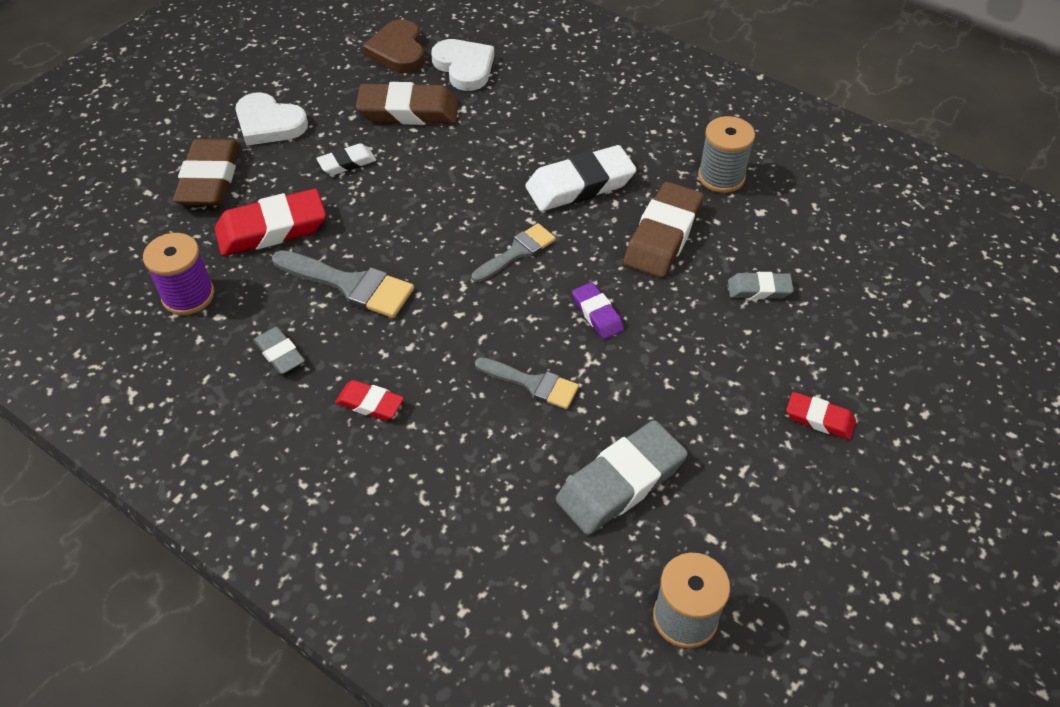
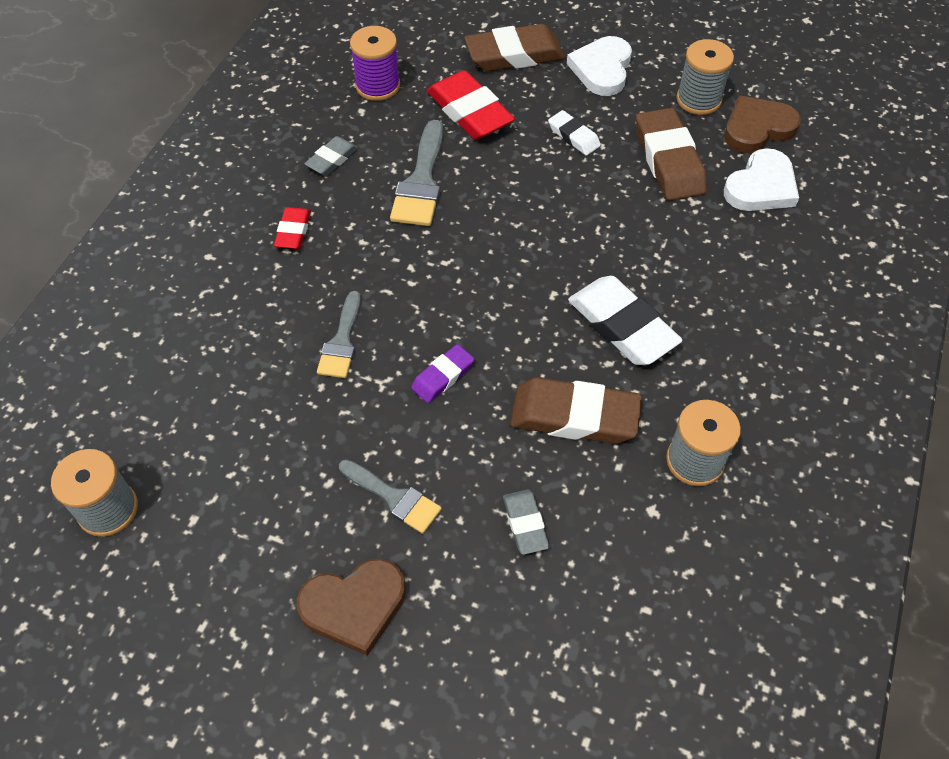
camera: 75 degrees right, 5 degrees up
grey brush [472,223,556,282] -> grey brush moved to [339,459,442,534]
grey eraser [556,420,688,535] -> none
red eraser [786,392,856,440] -> brown heart [297,559,406,656]
none -> grey spool [676,39,734,115]

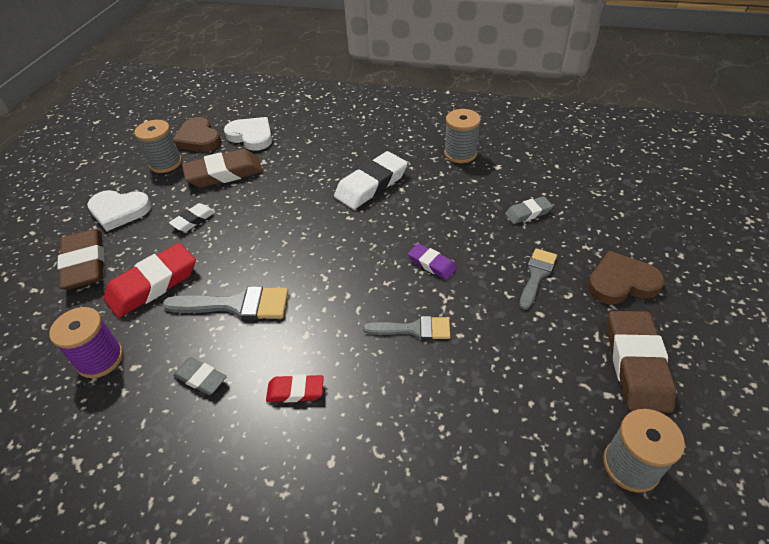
camera: 95 degrees left, 10 degrees down
brown heart [297,559,406,656] -> brown heart turned 75 degrees counterclockwise [588,251,664,304]
brown eraser [510,377,642,444] -> brown eraser moved to [607,311,676,413]

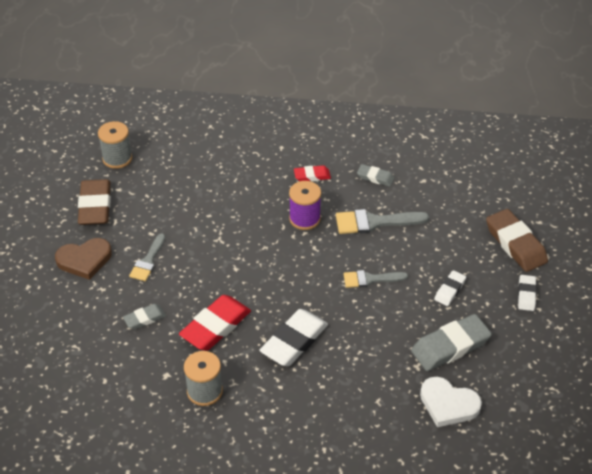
camera: 170 degrees right, 0 degrees up
purple spool [49,307,123,378] -> purple spool moved to [289,181,321,230]
white heart [87,190,152,231] -> white eraser [518,275,537,311]
red eraser [104,243,196,318] -> red eraser moved to [179,295,251,351]
grey spool [134,120,182,173] -> none
brown heart [173,117,221,152] -> none
brown eraser [182,149,263,188] -> grey eraser [411,314,492,371]
grey brush [363,316,450,340] -> grey brush moved to [344,270,408,288]
purple eraser [408,243,457,280] -> none

